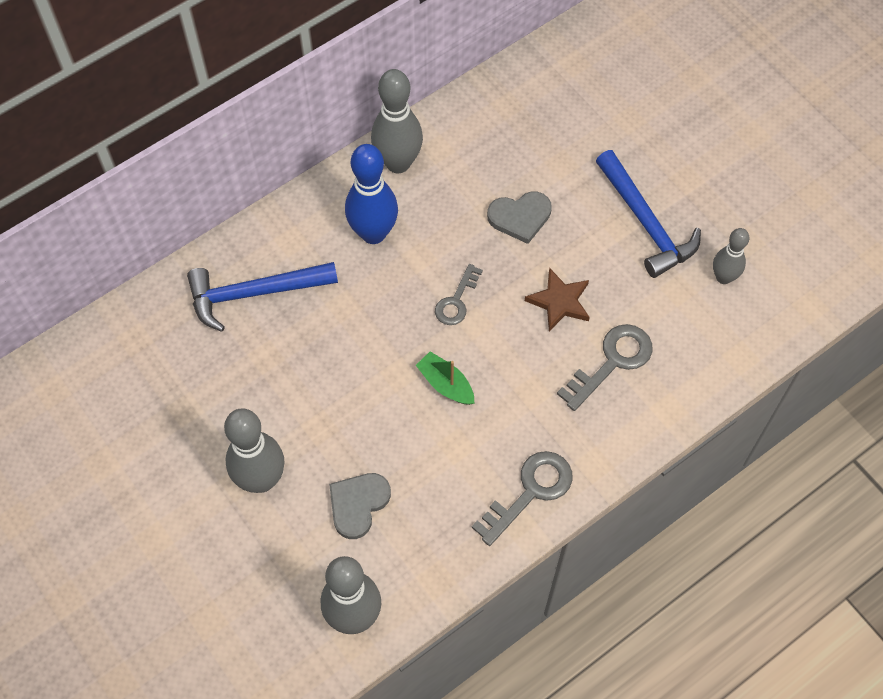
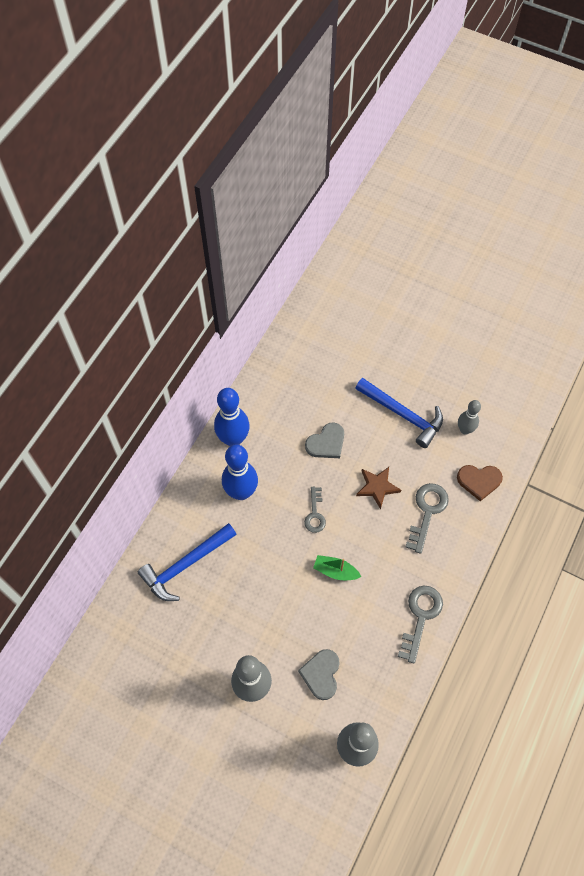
camera: 25 degrees left, 0 degrees up
grey bowling pin [371,69,423,173] -> blue bowling pin [214,388,250,446]
none -> brown heart [457,465,503,501]

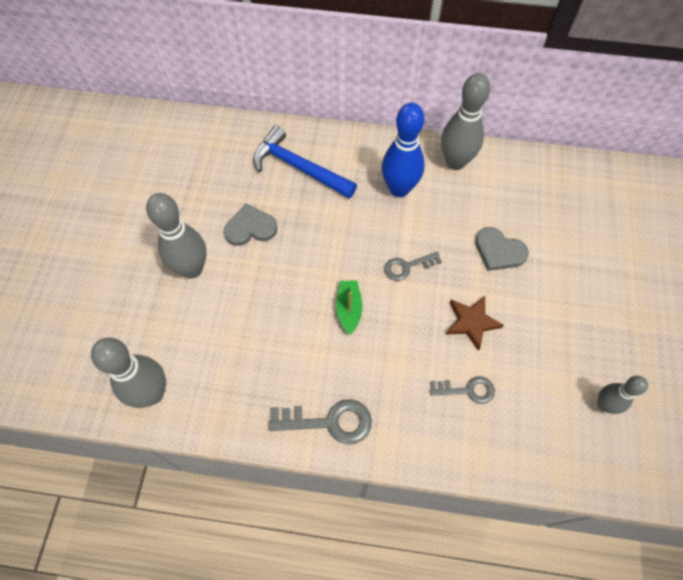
camera: 70 degrees right, 0 degrees up
blue bowling pin [214,388,250,446] -> grey bowling pin [441,73,490,170]
grey heart [298,649,340,700] -> grey heart moved to [224,204,277,246]
blue hammer [355,378,443,448] -> none
grey key [405,483,449,554] -> grey key [430,376,495,404], size x0.65
brown heart [457,465,503,501] -> none

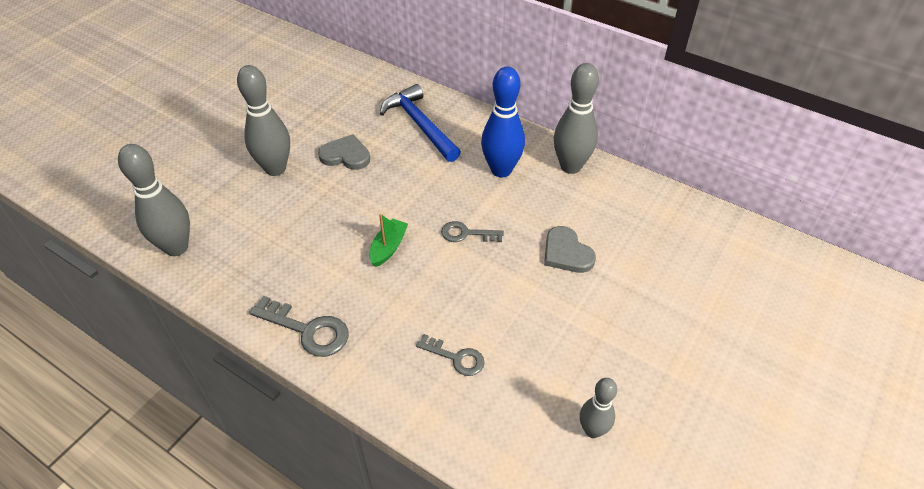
camera: 25 degrees right, 15 degrees down
brown star [446,296,504,351] -> none

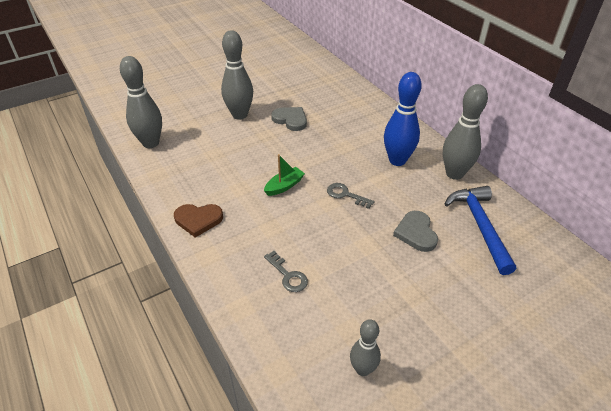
camera: 25 degrees right, 5 degrees down
grey key [249,296,349,357] -> brown heart [174,204,223,237]
blue hammer [380,84,461,162] -> blue hammer moved to [445,186,516,275]

